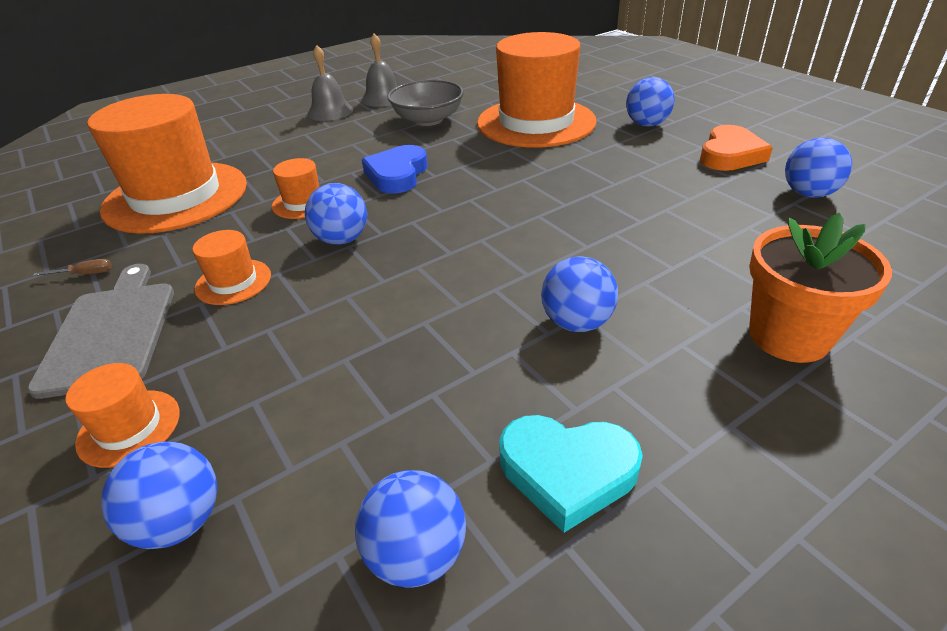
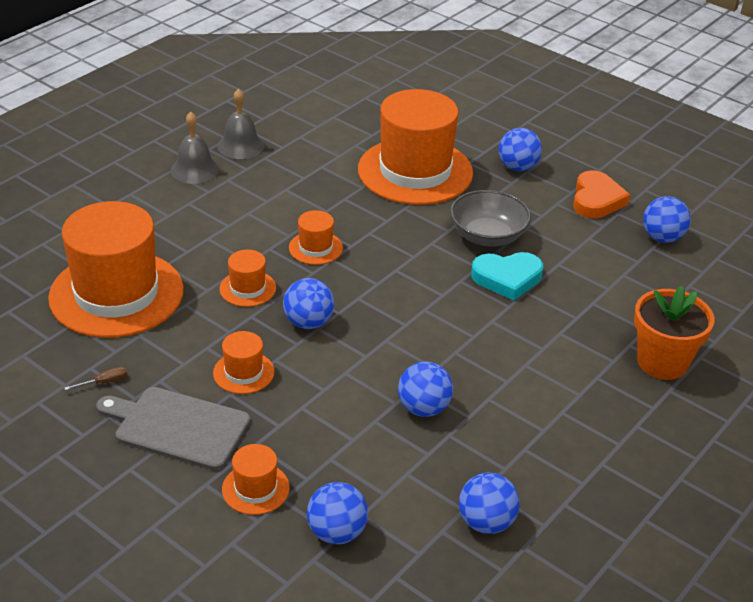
camera: 20 degrees left, 0 degrees up
grey cutting board [27,264,174,399] -> grey cutting board turned 45 degrees counterclockwise [96,387,251,470]
blue heart [362,145,428,194] -> orange hat [289,210,343,265]
grey bowl [388,80,464,126] -> grey bowl moved to [450,190,531,247]
turquoise heart [499,415,643,533] -> turquoise heart moved to [471,252,543,300]
blue ball [541,256,618,332] -> blue ball moved to [398,362,453,417]

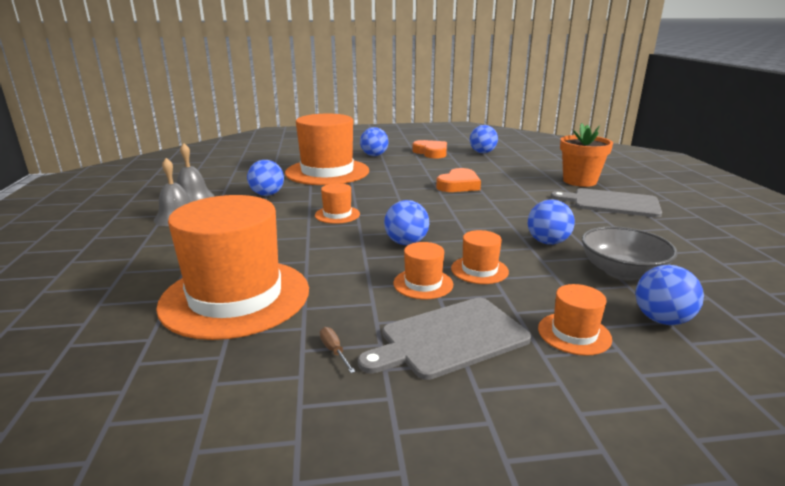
camera: 45 degrees left, 15 degrees down
brown screwdriver [64,367,127,390] -> brown screwdriver turned 45 degrees counterclockwise [320,327,355,373]
orange hat [219,250,276,307] -> orange hat moved to [451,230,509,284]
grey bowl [450,190,531,247] -> grey bowl moved to [582,226,678,281]
blue ball [459,473,520,534] -> blue ball moved to [247,160,284,196]
turquoise heart [471,252,543,300] -> orange heart [436,168,481,192]
none -> grey cutting board [551,188,662,218]

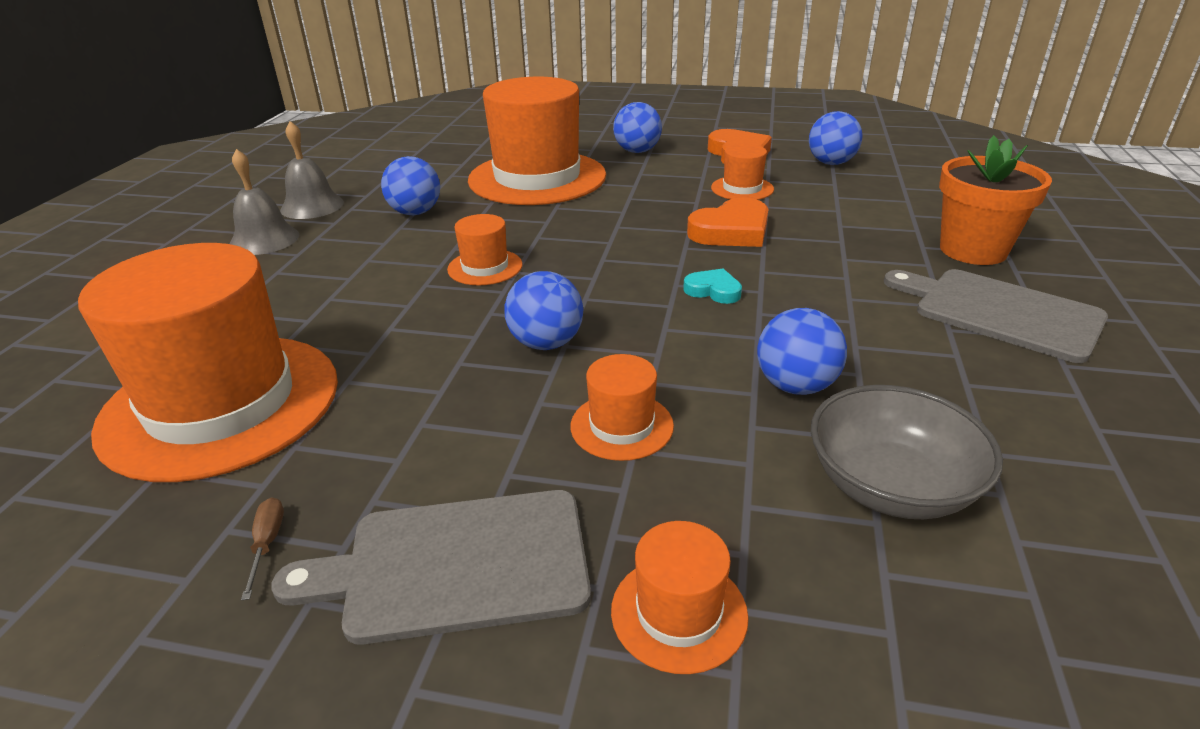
camera: 20 degrees right, 10 degrees up
orange hat [393,242,453,299] -> orange hat moved to [711,144,774,200]
blue ball [636,265,704,325] -> none
none -> turquoise heart [683,268,742,304]

